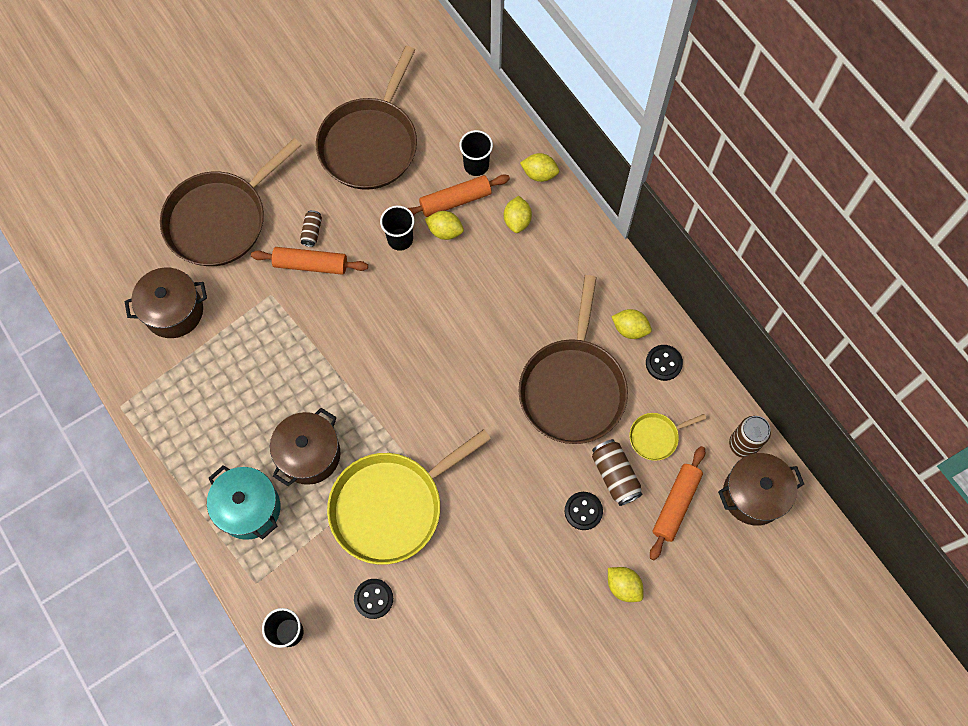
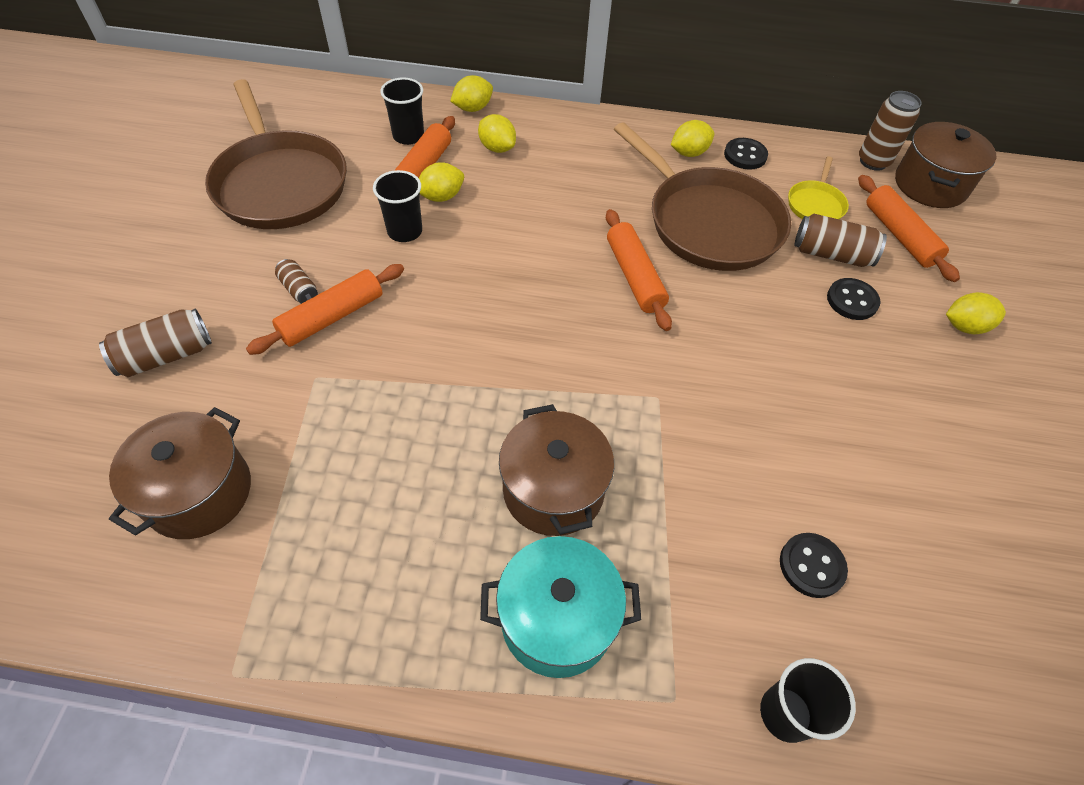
camera: 50 degrees left, 15 degrees down
brown pan [160,138,301,266] -> brown can [99,309,212,377]
yellow pan [327,429,491,565] -> none
none -> orange rolling pin [606,209,672,331]

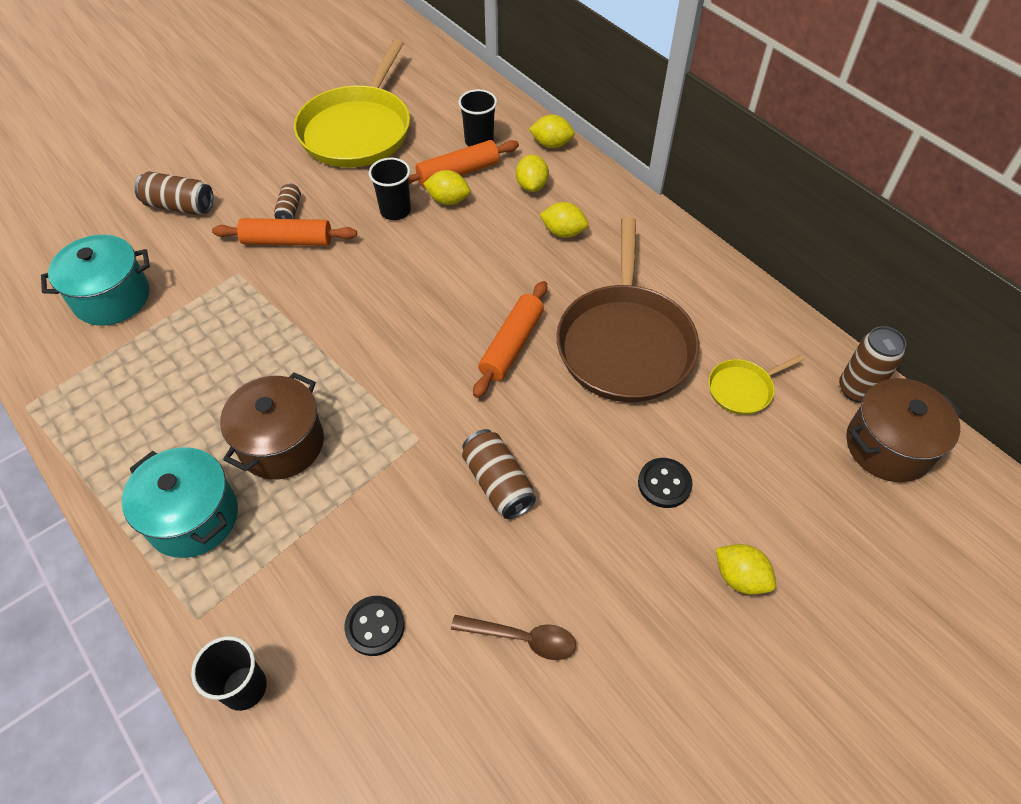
camera: 45 degrees right, 0 degrees up
brown pot [109,407,251,539] -> turquoise pot [41,235,150,326]
brown pan [205,79,347,229] -> yellow pan [294,39,410,167]
yellow lemon [671,120,714,157] -> yellow lemon moved to [539,202,588,238]
black button [724,138,768,170] -> none
brown can [794,214,887,267] -> brown can moved to [462,429,536,519]
orange rolling pin [858,175,960,282] -> none
none -> brown spoon [451,615,576,660]

